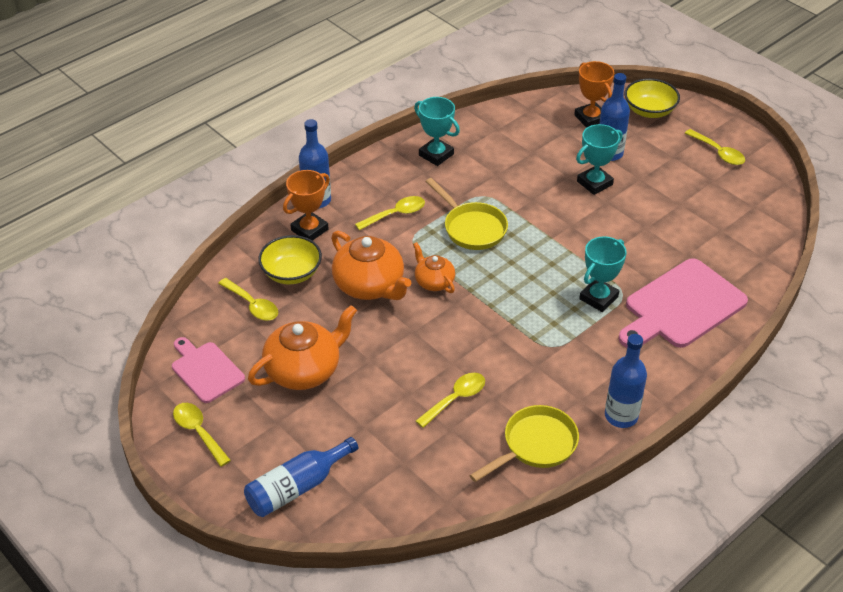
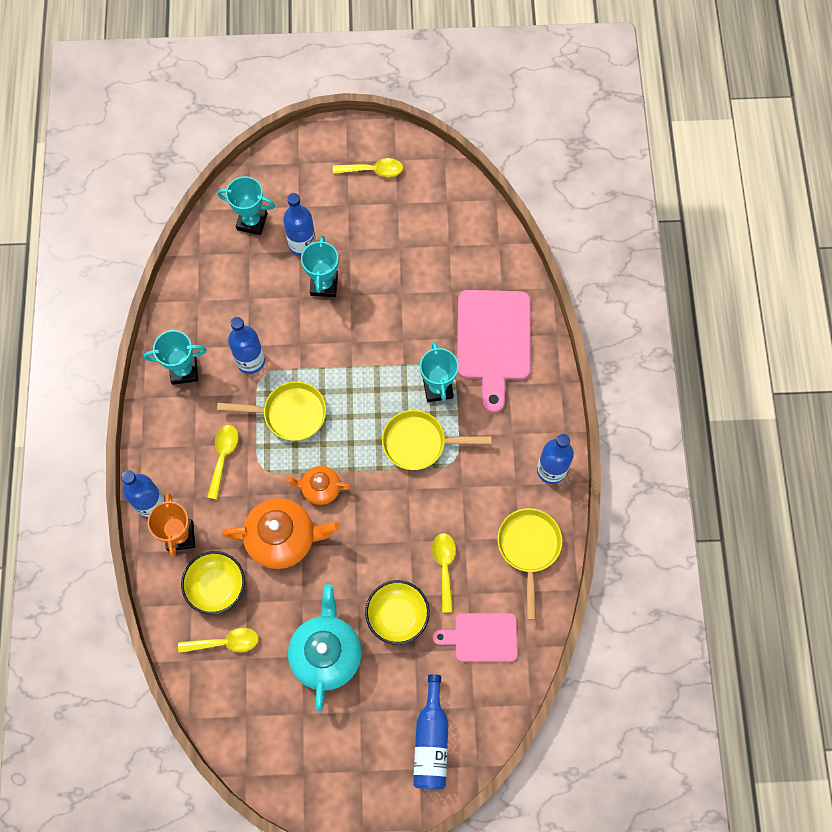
camera: 50 degrees left, 25 degrees up
pink cutting board [172,337,245,403] -> pink cutting board moved to [433,613,518,662]
yellow spoon [173,403,231,467] -> none
orange teapot [248,305,357,390] -> turquoise teapot [288,584,362,712]
orange trophy [574,61,614,128] -> turquoise trophy [217,176,275,235]
yellow bowl [625,78,680,118] -> yellow bowl moved to [365,580,430,645]
none -> blue bottle [228,317,265,374]
none -> yellow pan [382,410,492,470]

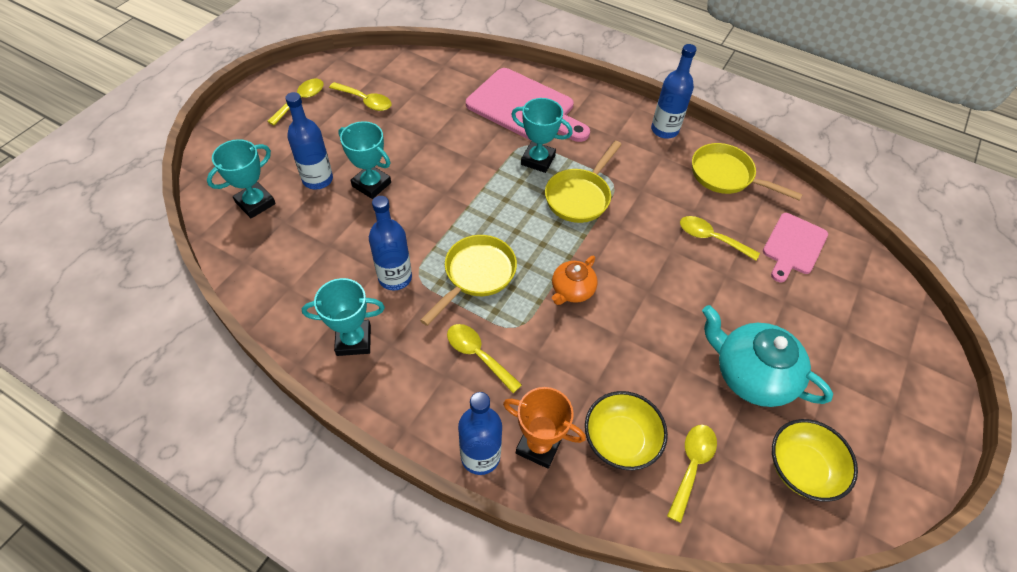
camera: 60 degrees left, 15 degrees down
turquoise trophy [144,330,207,385] -> turquoise trophy turned 60 degrees clockwise [302,278,385,356]
orange teapot [222,498,340,569] -> none
yellow bowl [365,580,430,645] -> yellow bowl moved to [772,419,858,502]
blue bottle [413,674,448,790] -> none
none -> yellow spoon [329,82,391,111]

